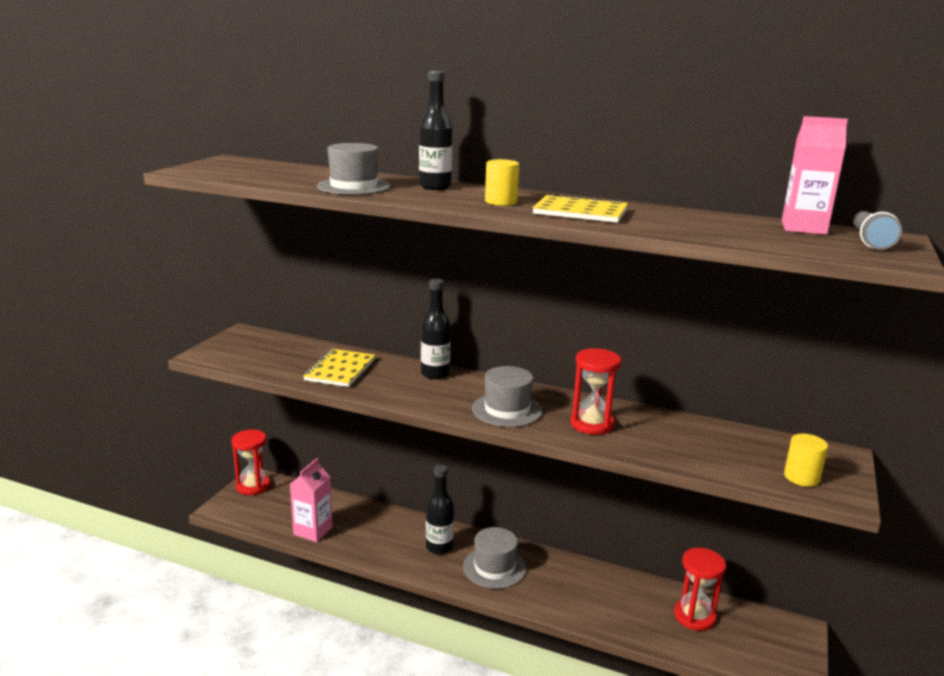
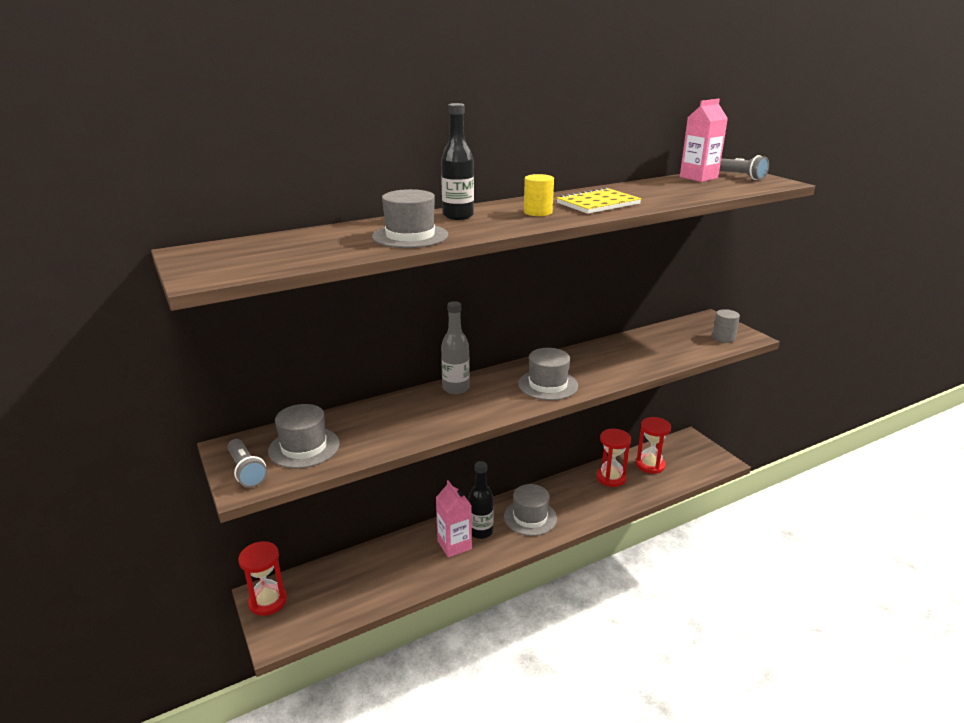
camera: 50 degrees left, 5 degrees up
pink carton [290,458,332,542] -> pink carton moved to [436,480,472,558]
yellow notebook [303,349,375,387] -> none
black bottle [421,279,451,379] -> grey bottle [441,301,470,394]
red hourglass [570,348,621,435] -> red hourglass moved to [597,429,631,487]
yellow cylinder [784,433,828,487] -> grey cylinder [712,309,740,343]
none -> grey flashlight [227,439,267,487]
none -> grey hat [268,404,340,468]

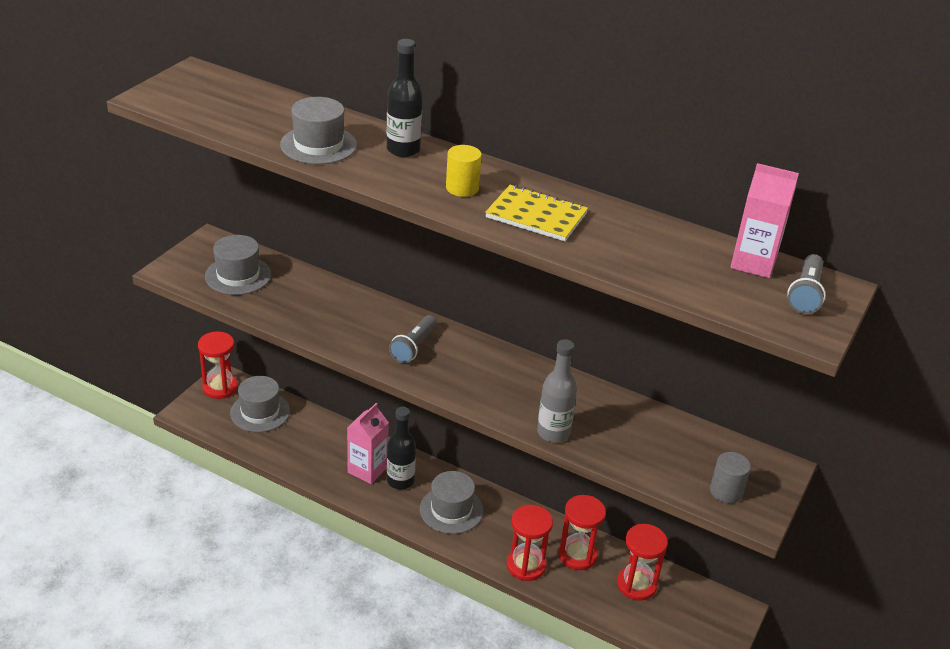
camera: 55 degrees right, 10 degrees up
grey flashlight [227,439,267,487] -> grey flashlight moved to [389,315,437,363]
grey bottle [441,301,470,394] -> grey bottle moved to [537,339,577,442]
grey hat [518,348,578,400] -> grey hat moved to [230,376,290,432]
none -> red hourglass [507,505,553,581]

